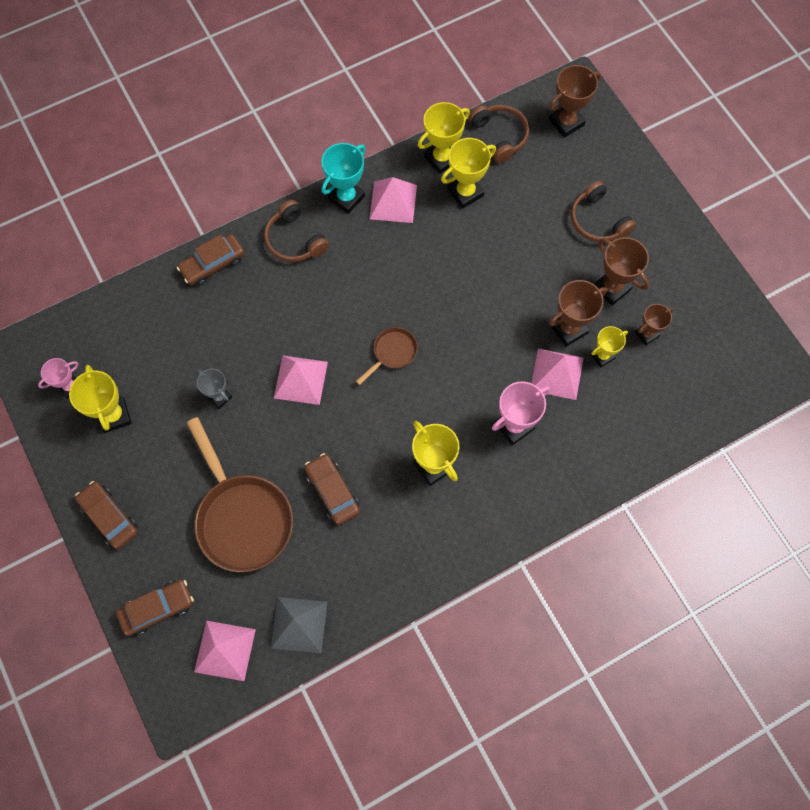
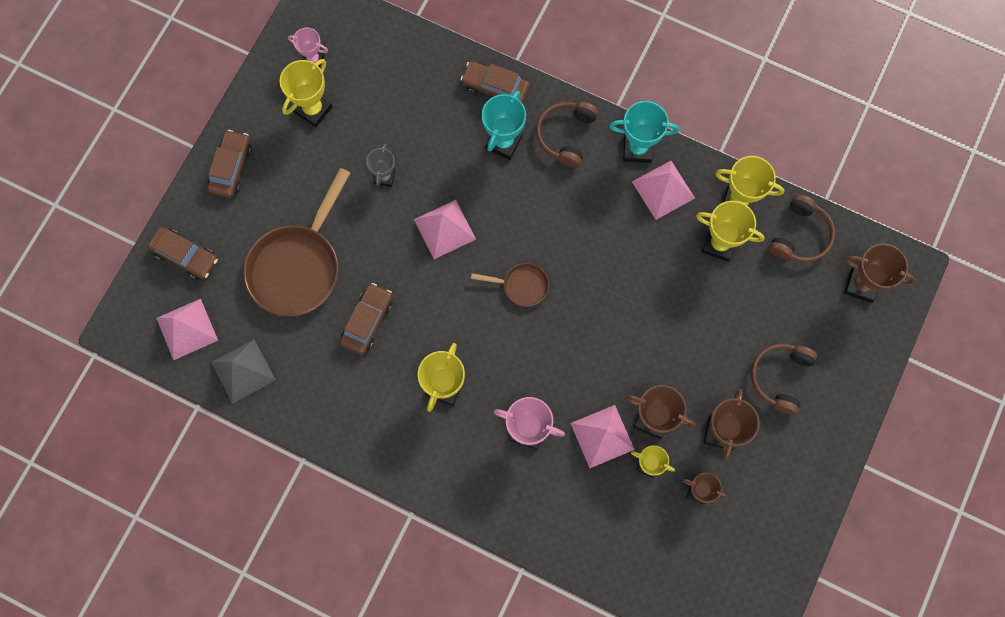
camera: 55 degrees right, 5 degrees up
none -> turquoise trophy [482,91,526,160]

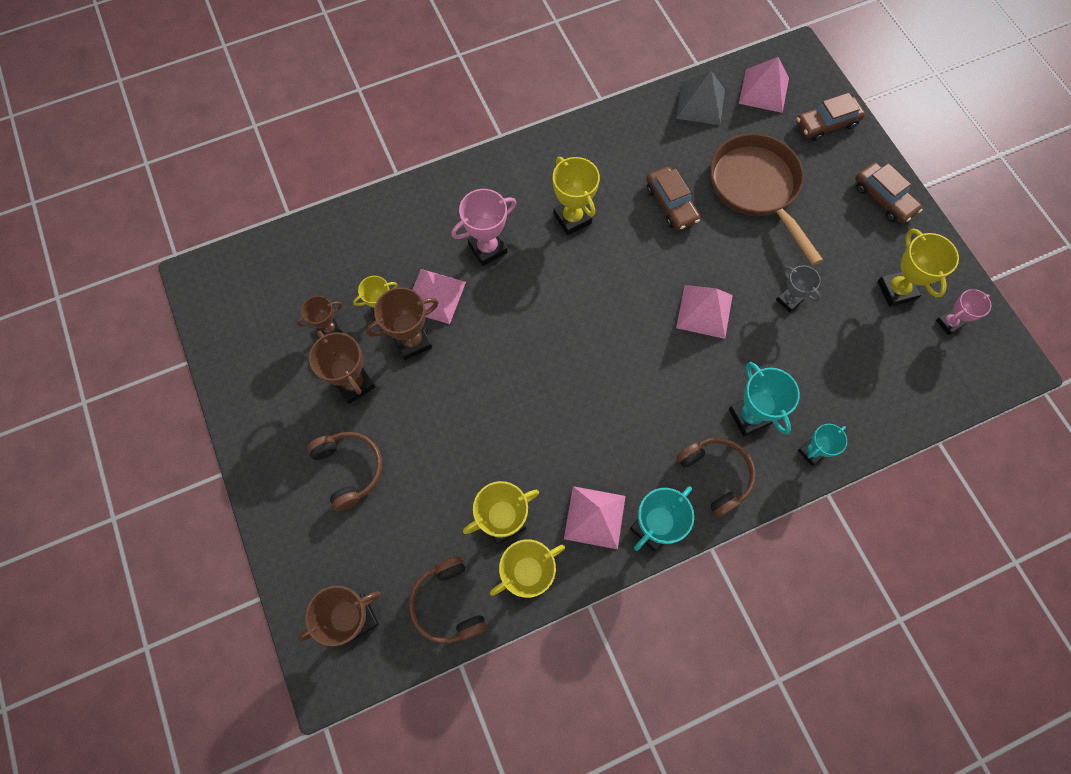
camera: 130 degrees right, 5 degrees down
brown car [460,61,530,104] -> turquoise trophy [798,424,847,466]
brown pan [471,263,549,307] -> none

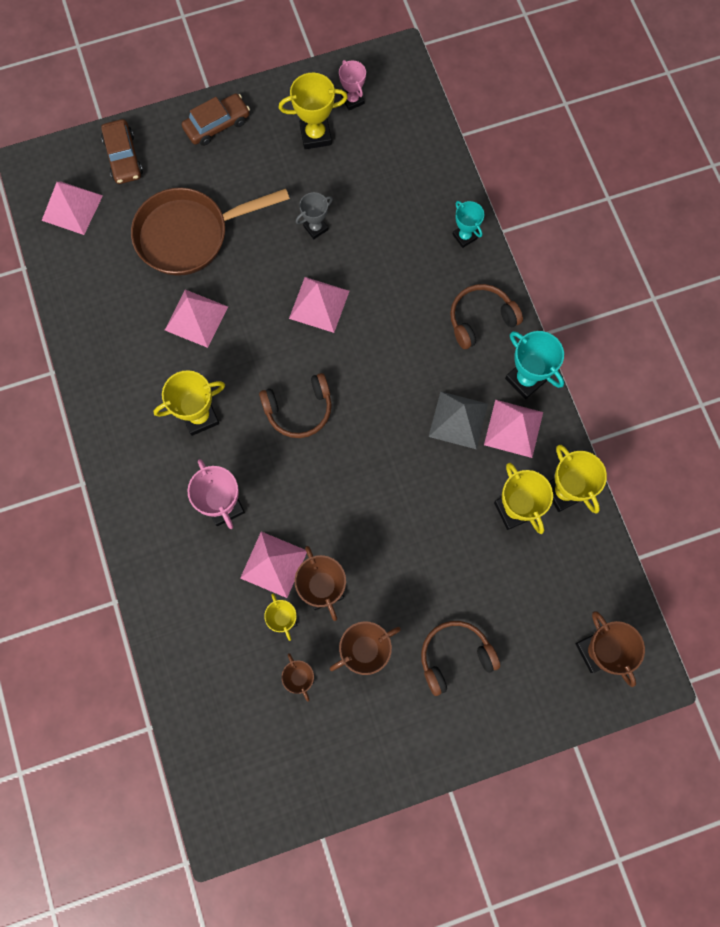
camera: 85 degrees left, 5 degrees up
brown headphones [409,556,487,643] -> brown headphones moved to [259,373,332,438]
brown car [646,167,700,231] -> pink pyramid [165,290,228,348]
grey pyramid [676,71,725,125] -> grey pyramid moved to [429,392,488,449]
turquoise trophy [729,362,800,436] -> none

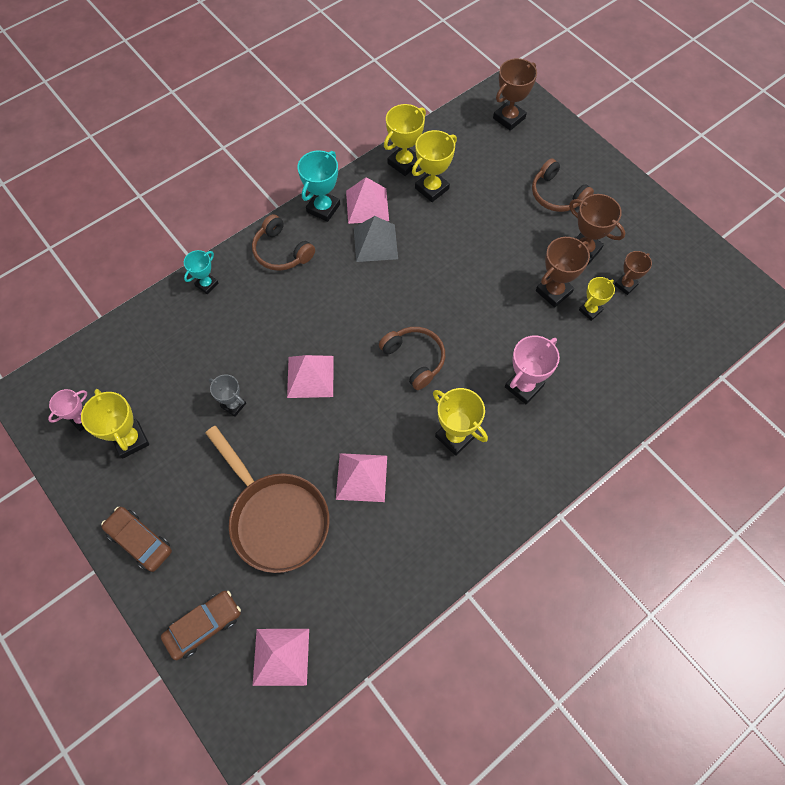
camera: 110 degrees left, 10 degrees down
pink pyramid [240,532,307,598] -> none

